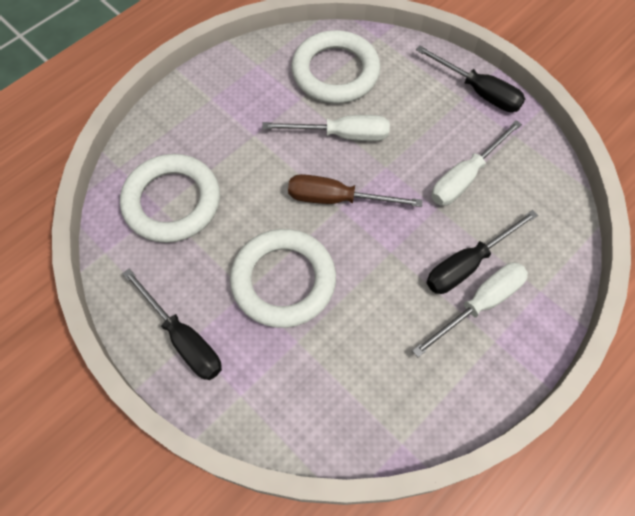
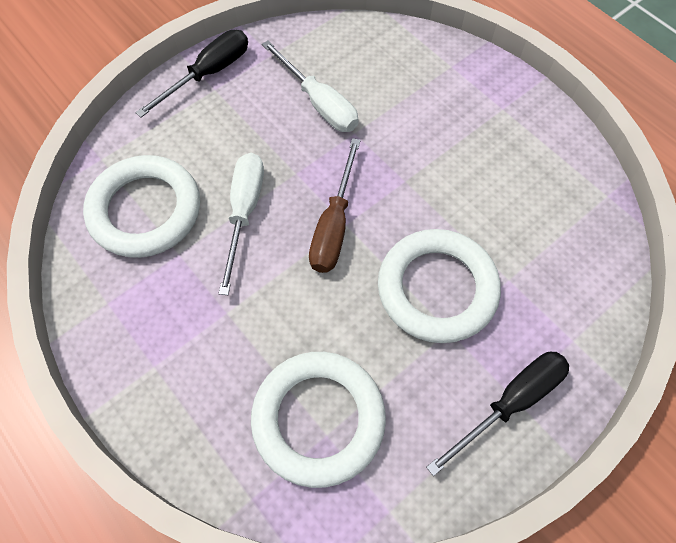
camera: 85 degrees left, 0 degrees up
white screwdriver [412,262,528,357] -> none
black screwdriver [427,210,538,294] -> none

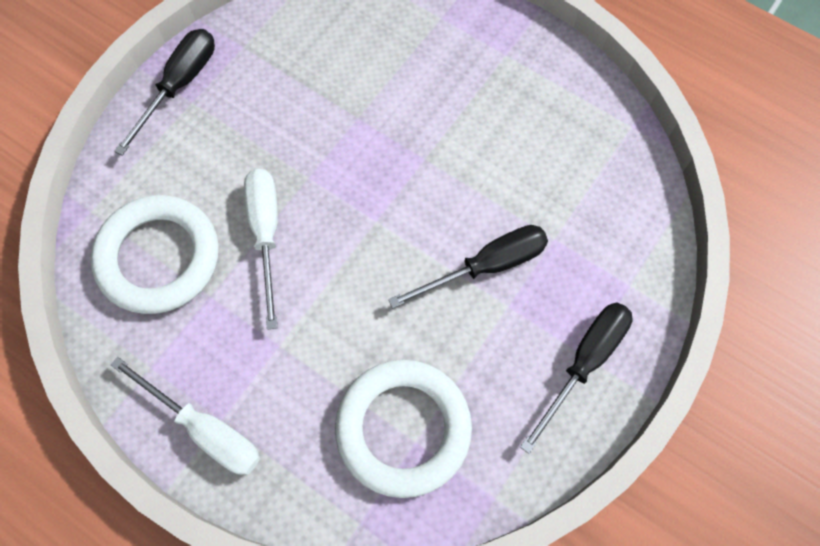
camera: 15 degrees left, 5 degrees up
white screwdriver [262,40,359,132] -> white screwdriver moved to [111,357,260,475]
brown screwdriver [309,138,361,273] -> none
white ring [378,229,501,343] -> black screwdriver [388,225,548,308]

